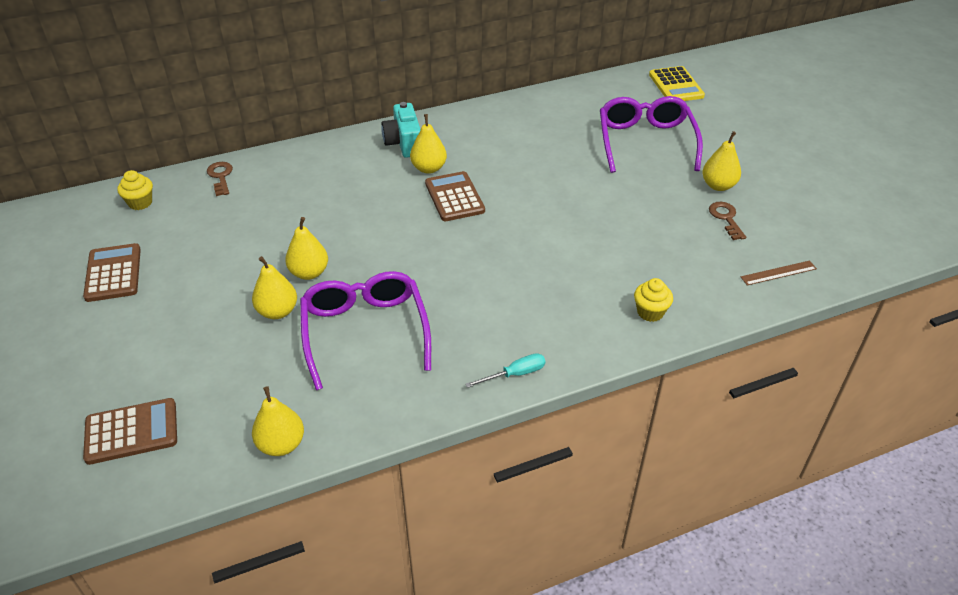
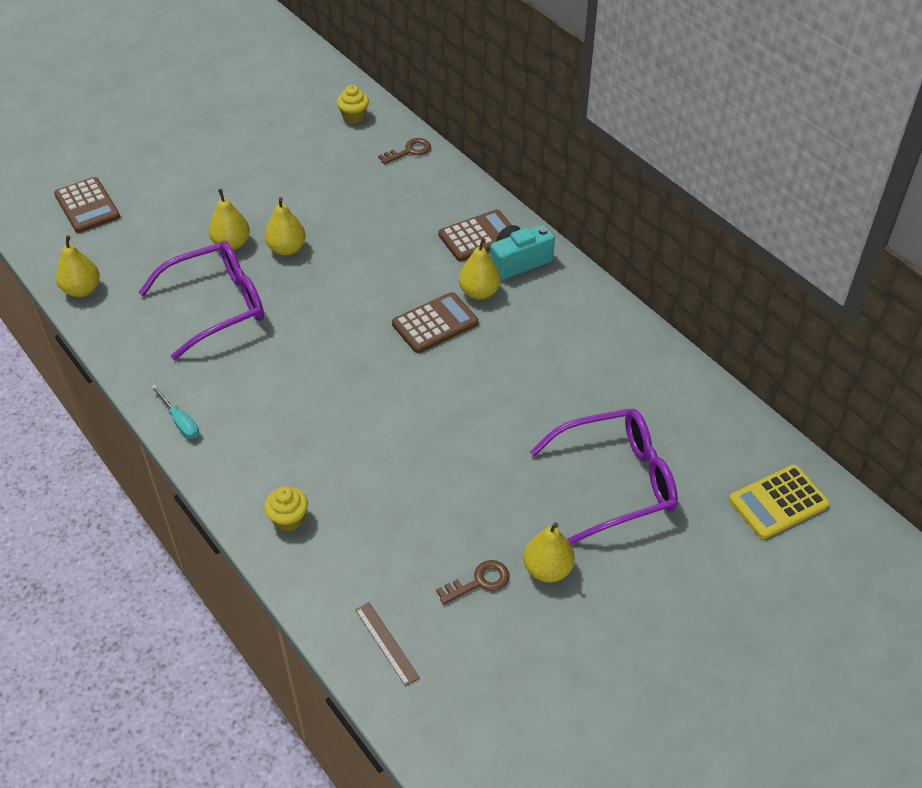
camera: 75 degrees right, 5 degrees up
brown calculator [83,243,141,302] -> brown calculator moved to [438,210,511,261]

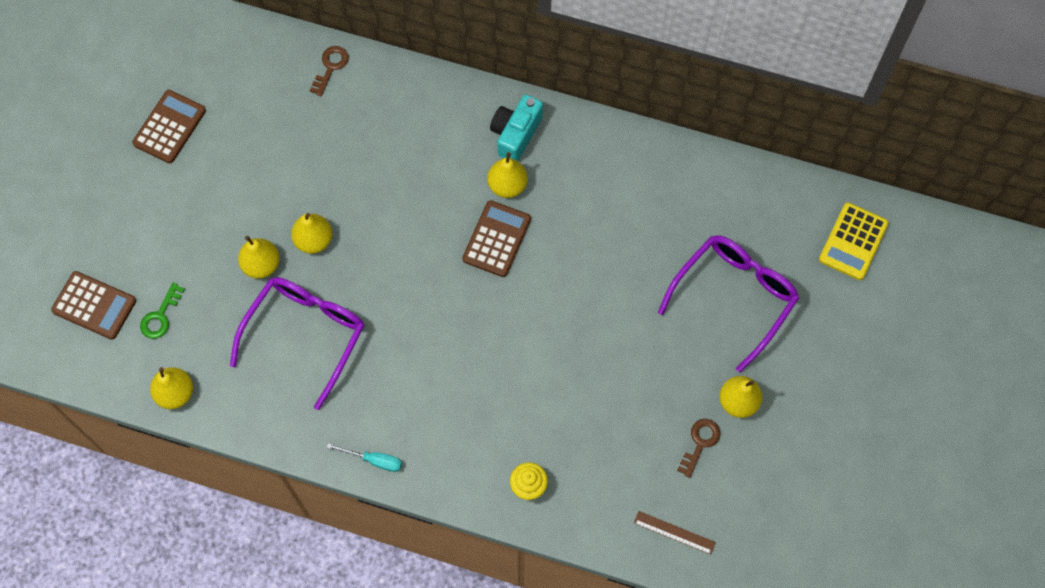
camera: 35 degrees left, 20 degrees up
yellow cupcake [337,85,369,124] -> none
brown calculator [438,210,511,261] -> brown calculator moved to [132,90,206,164]
none -> green key [140,283,185,339]

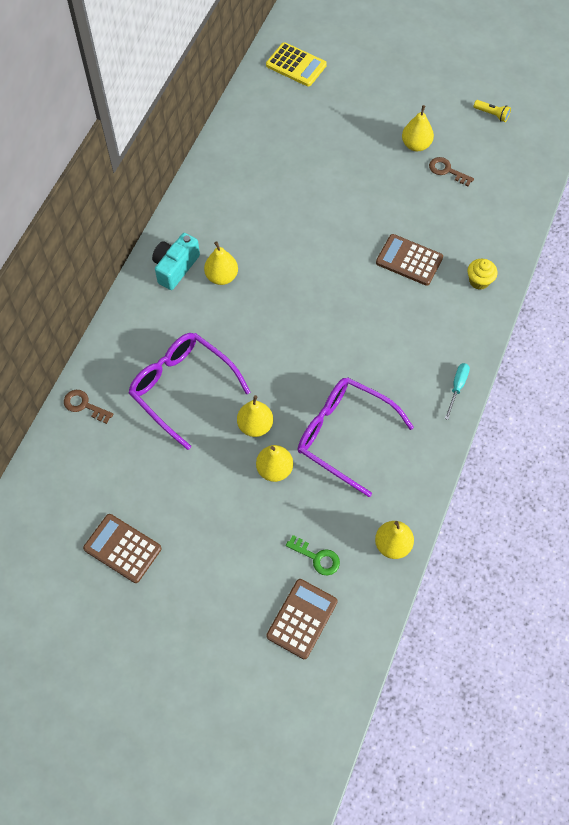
camera: 85 degrees left, 5 degrees down
brown calculator [462,200,531,277] -> brown calculator moved to [376,234,443,286]
turquoise camera [490,94,543,161] -> turquoise camera turned 90 degrees clockwise [152,233,200,290]
brown ruler [634,511,716,555] -> none
purple glasses [658,235,799,372] -> purple glasses moved to [128,333,250,450]
none -> yellow flashlight [474,100,511,122]

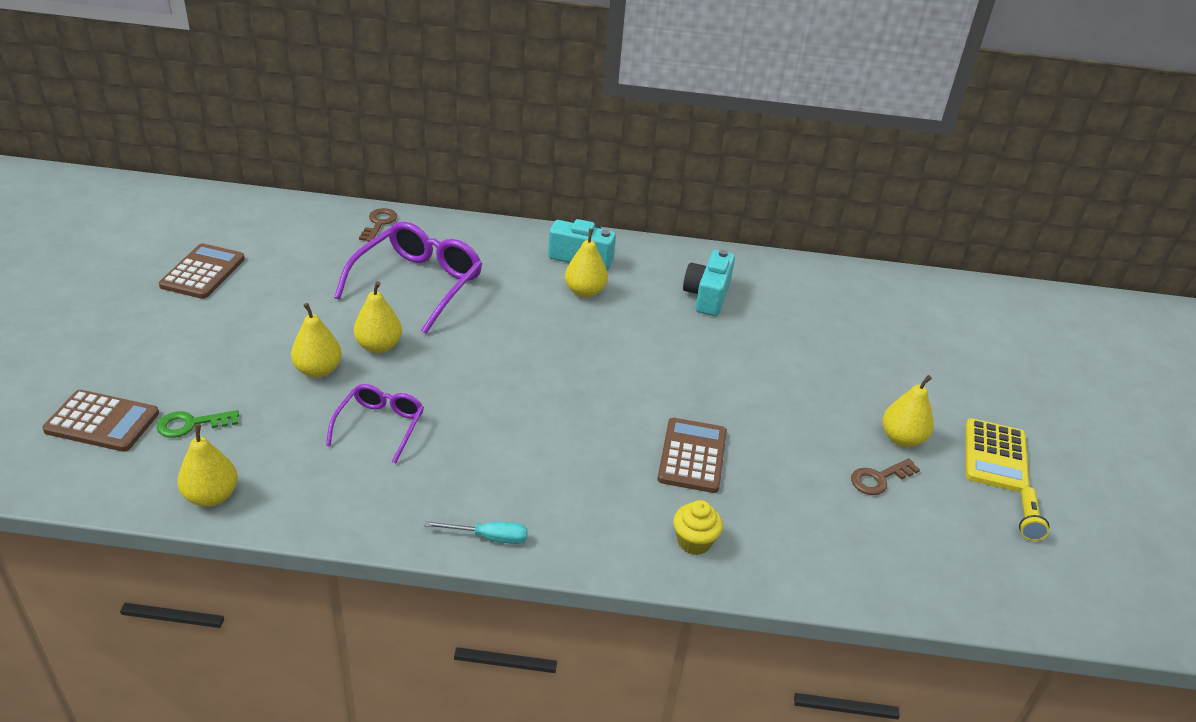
camera: 70 degrees right, 25 degrees down
yellow calculator [266,42,327,87] -> yellow calculator moved to [966,418,1029,492]
green key [286,535,340,576] -> green key turned 60 degrees clockwise [157,410,239,438]
purple glasses [298,377,414,497] -> purple glasses [326,384,424,464], size x0.58
brown key [429,157,474,186] -> brown key turned 135 degrees counterclockwise [851,458,920,495]
none -> turquoise camera [683,249,735,316]

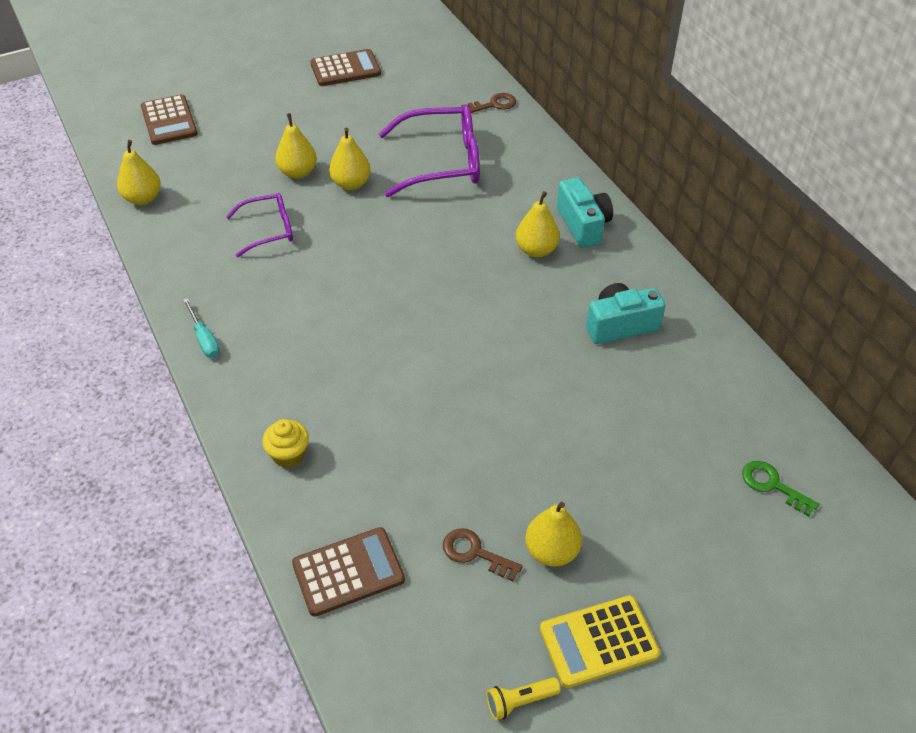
camera: 60 degrees right, 10 degrees up
green key [157,410,239,438] -> green key moved to [742,461,819,516]
brown calculator [657,418,727,493] -> brown calculator moved to [292,527,405,617]

